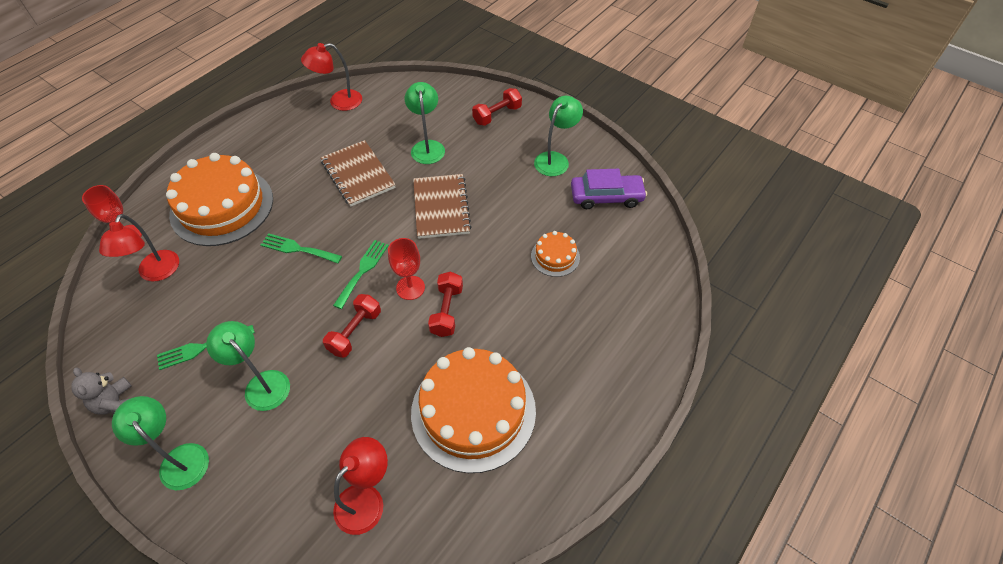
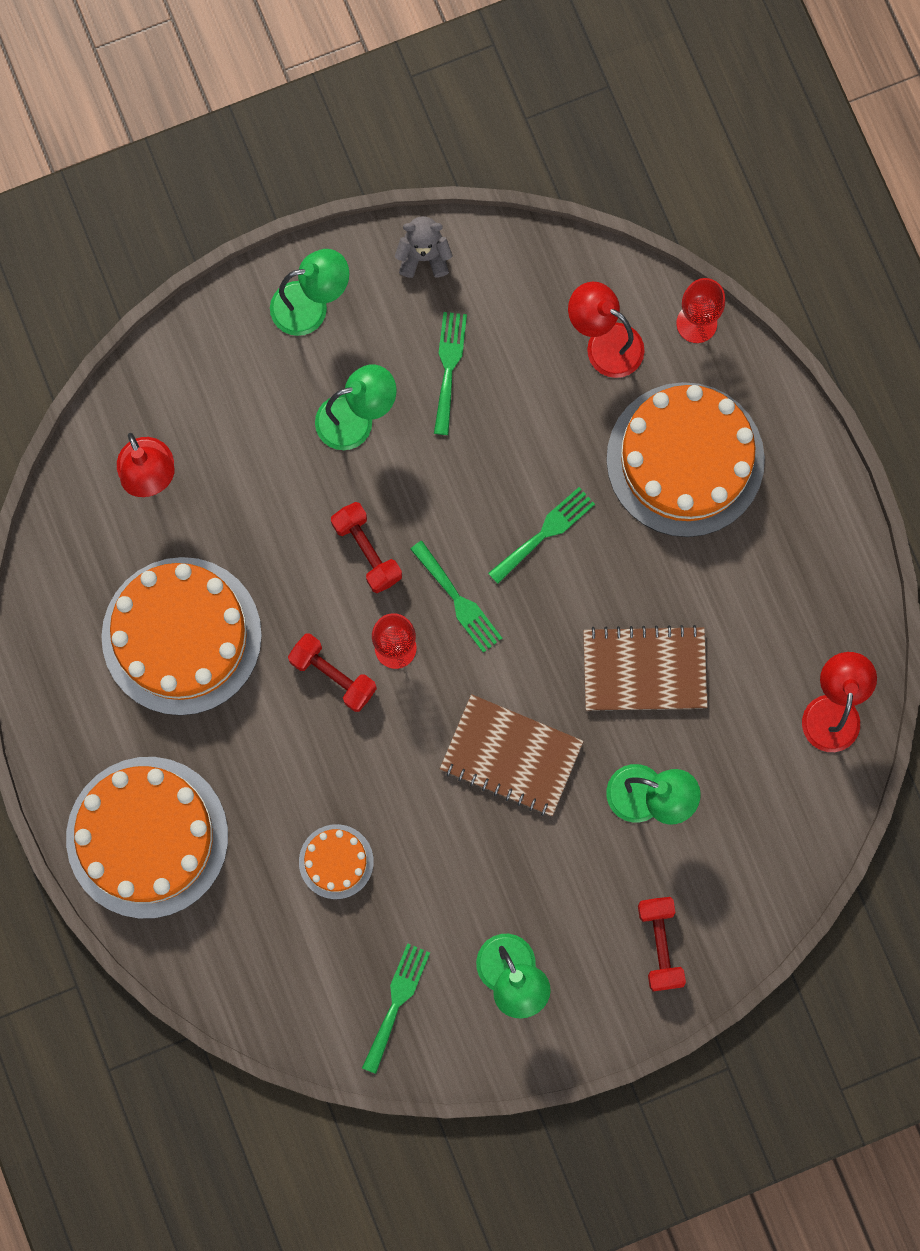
camera: 120 degrees right, 25 degrees up
purple car [571,169,647,209] -> green fork [362,943,430,1074]
none -> orange cake [66,757,228,919]

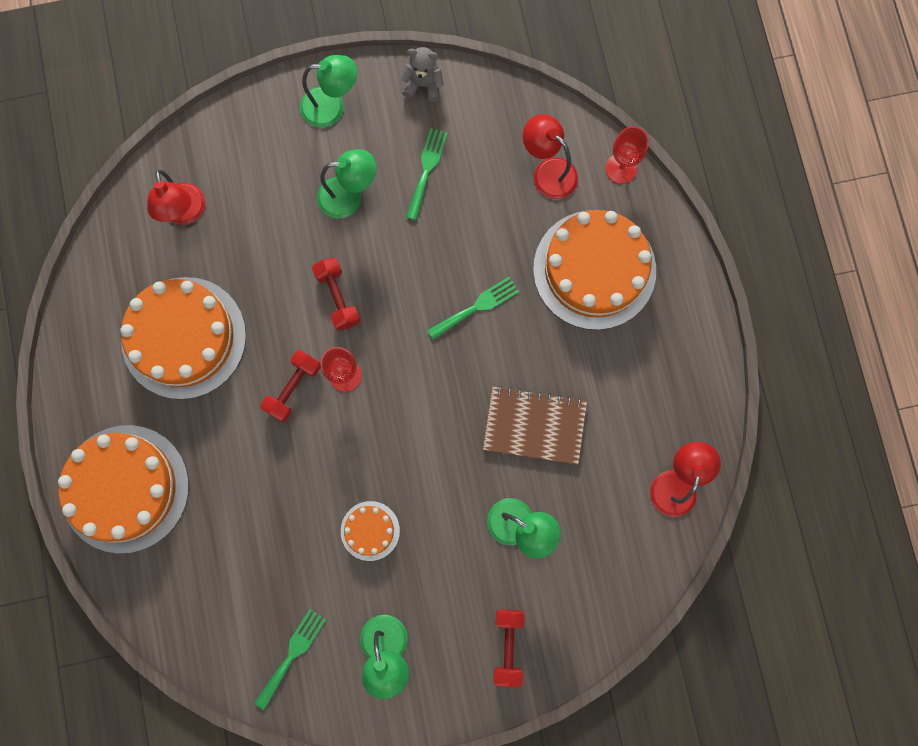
camera: 10 degrees right, 0 degrees up
red dumbbell [288,634,377,712] -> red dumbbell turned 75 degrees clockwise [261,350,321,422]
orange cake [299,824,374,899] -> orange cake moved to [341,501,400,561]
green fork [410,541,502,653] -> none
brown notebook [440,694,584,816] -> none

